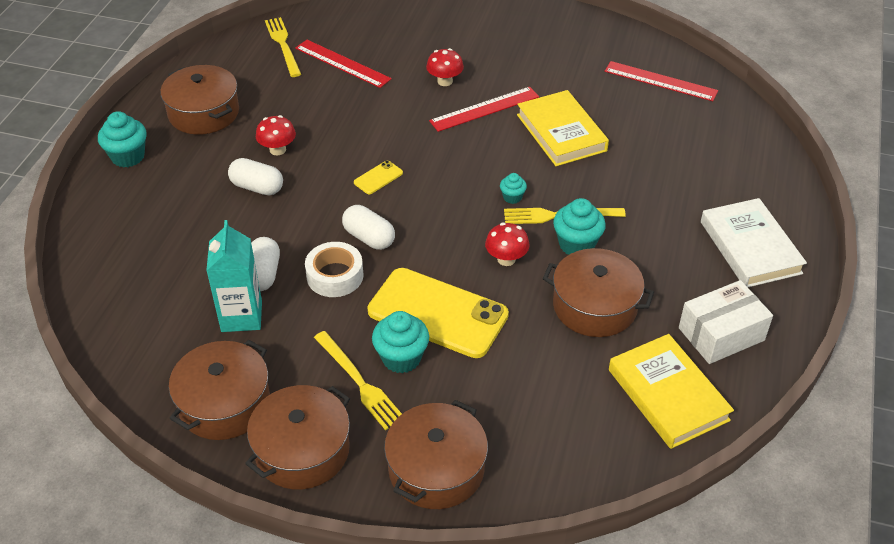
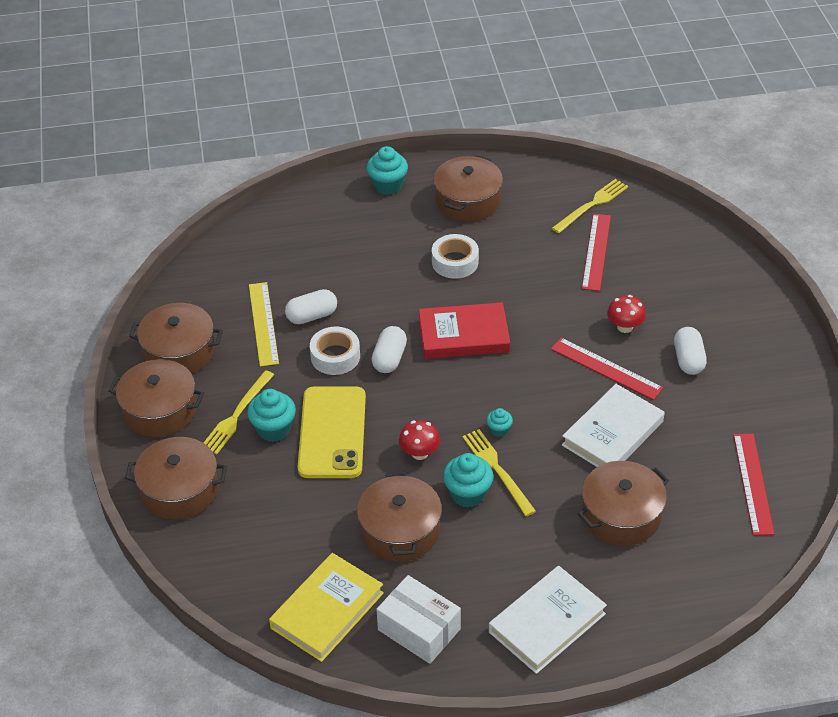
camera: 65 degrees right, 0 degrees up
turquoise carton [206,220,262,332] -> yellow ruler [249,282,279,367]
white capsule [228,158,283,195] -> white capsule moved to [674,327,707,375]
red mushroom [256,115,296,155] -> white tape [432,234,479,279]
yellow phone [354,161,403,194] -> red book [419,302,510,359]
yellow book [517,90,609,166] -> white book [562,384,665,467]
none -> brown pot [578,461,669,546]

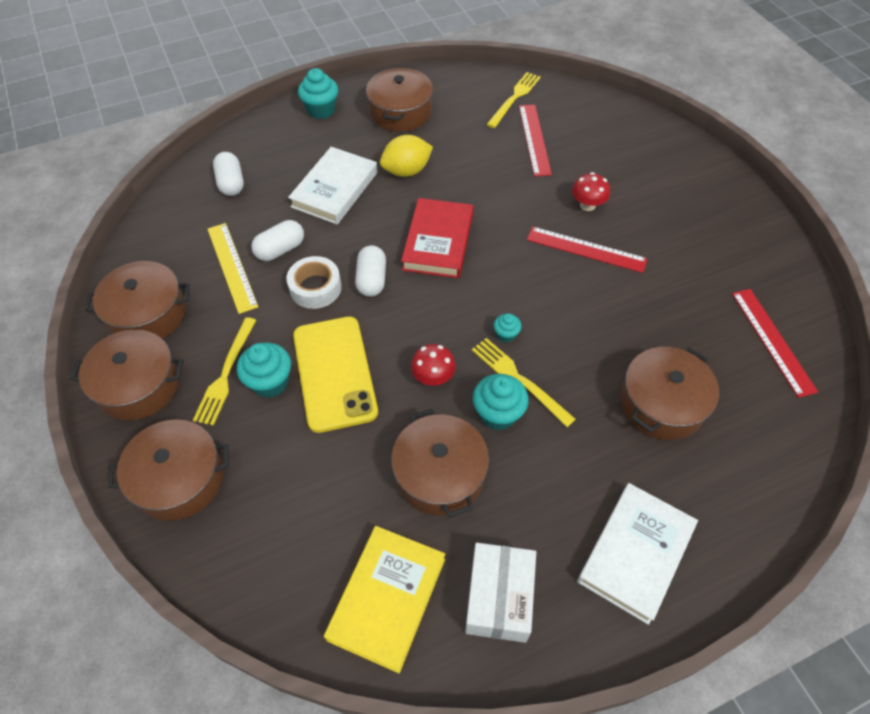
camera: 15 degrees left, 10 degrees up
white box [376,575,461,664] -> white box turned 75 degrees clockwise [465,543,536,643]
red book [419,302,510,359] -> red book turned 60 degrees counterclockwise [401,198,473,278]
white tape [432,234,479,279] -> yellow lemon [380,135,433,177]
white book [562,384,665,467] -> white book moved to [288,147,378,224]
white capsule [674,327,707,375] -> white capsule moved to [213,152,244,196]

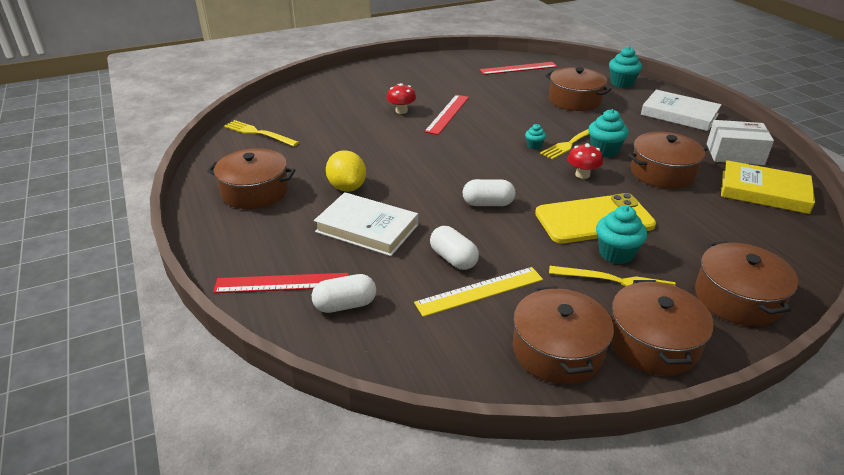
camera: 90 degrees left, 20 degrees down
white tape [287,256,342,309] -> none
turquoise cupcake [298,68,338,119] -> turquoise cupcake moved to [609,47,642,88]
red book [401,198,473,278] -> none
red ruler [519,105,552,176] -> red ruler moved to [213,273,349,293]

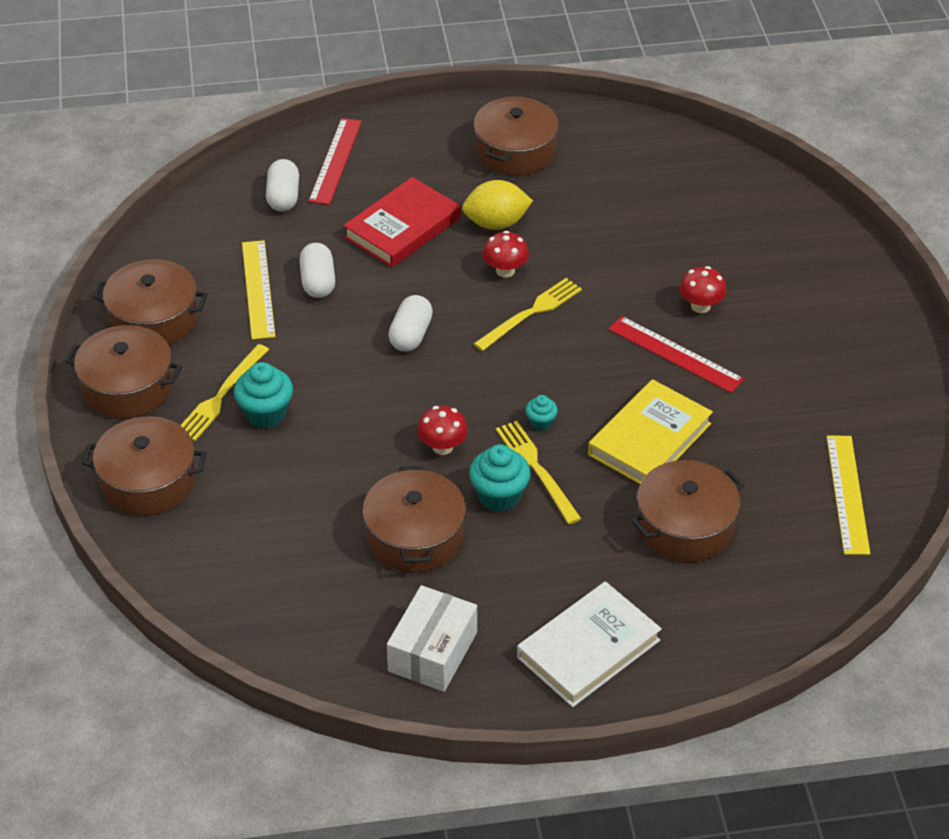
camera: 105 degrees right, 10 degrees up
yellow fork [224,120,299,147] -> yellow fork moved to [474,278,582,351]
white book [314,192,418,256] -> red book [343,177,461,268]
white capsule [430,226,479,270] -> white capsule turned 75 degrees counterclockwise [299,243,335,298]
red ruler [480,62,557,75] -> yellow ruler [827,435,870,555]
yellow phone [535,193,656,244] -> none
turquoise cupcake [609,47,642,88] -> none
yellow book [721,160,815,214] -> yellow book moved to [588,379,713,484]
none -> red mushroom [483,231,529,277]

